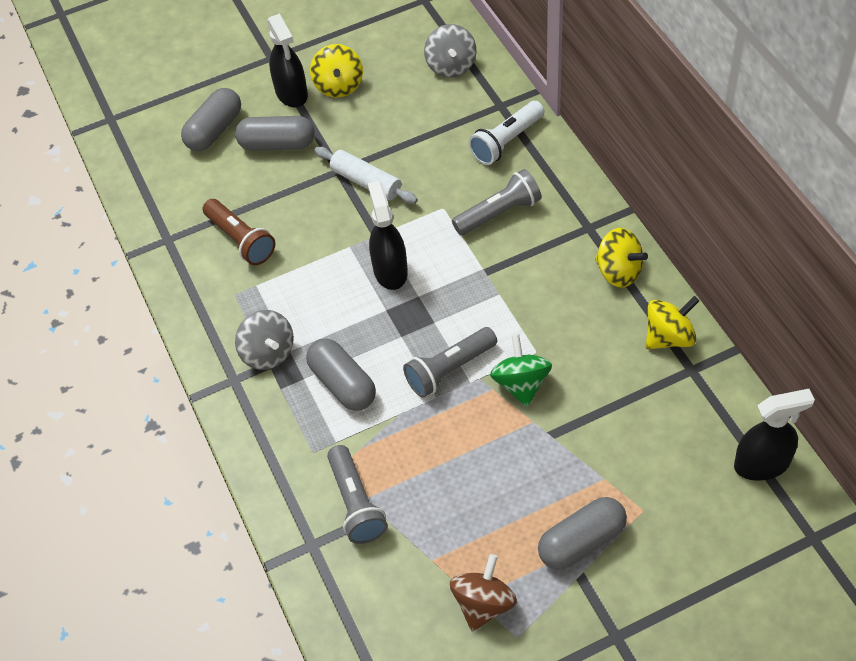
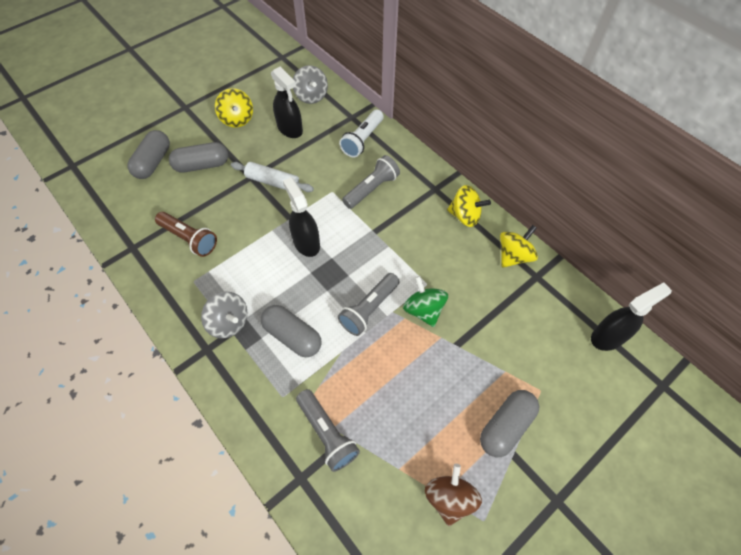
camera: 20 degrees left, 5 degrees up
black spray bottle [267,13,308,107] -> black spray bottle moved to [271,66,303,138]

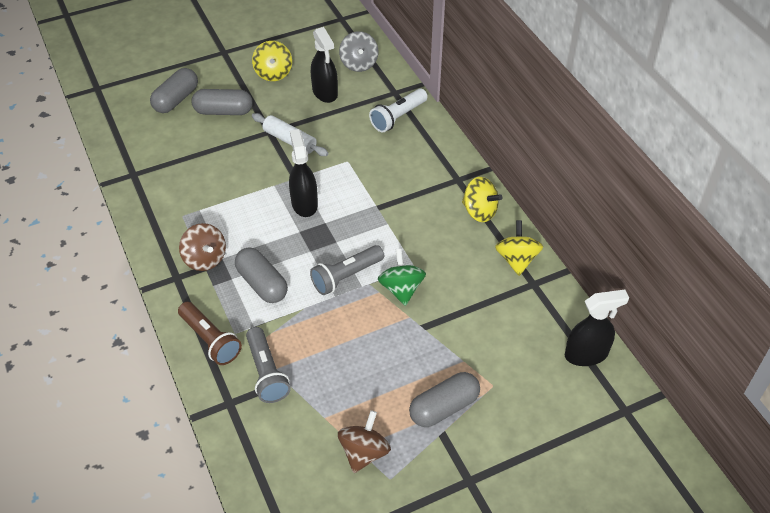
camera: 15 degrees right, 10 degrees down
brown flashlight [155,212,217,257] -> brown flashlight moved to [178,302,242,365]
grey spinning top [201,292,248,339] -> brown spinning top [179,223,226,271]
grey flashlight [342,155,400,209] -> none
yellow spinning top [500,225,538,268] -> yellow spinning top turned 60 degrees counterclockwise [495,220,543,276]

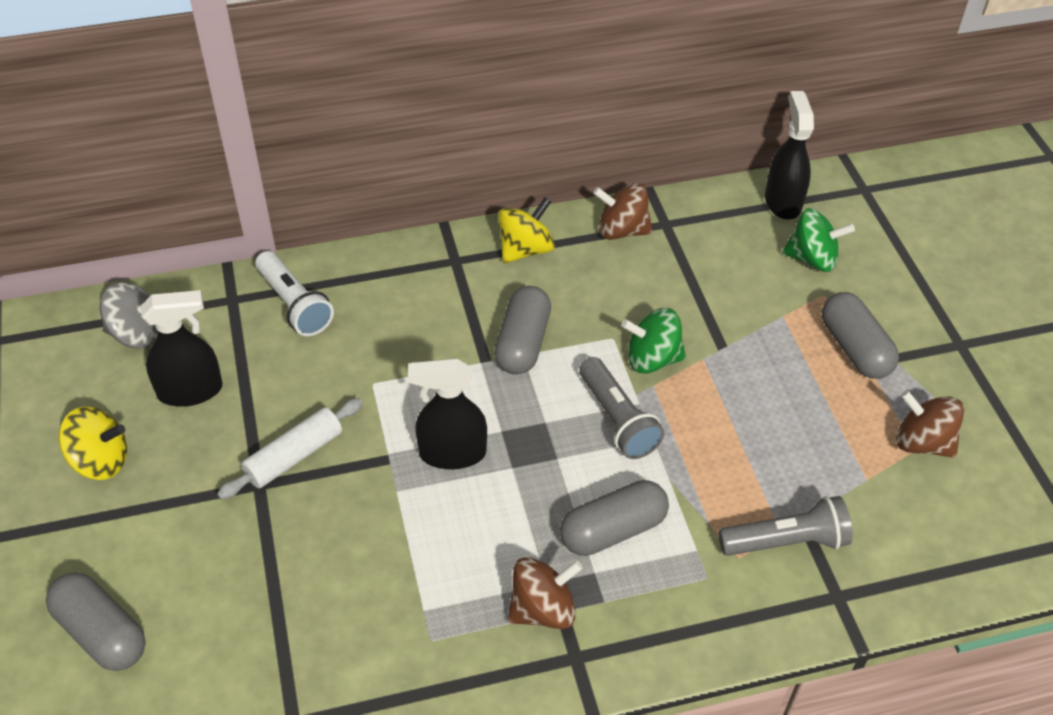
camera: 80 degrees left, 0 degrees up
brown flashlight [178,302,242,365] -> none
grey capsule [192,89,253,115] -> grey capsule moved to [494,286,551,374]
yellow spinning top [495,220,543,276] -> brown spinning top [593,183,653,240]
none -> green spinning top [782,208,855,272]

